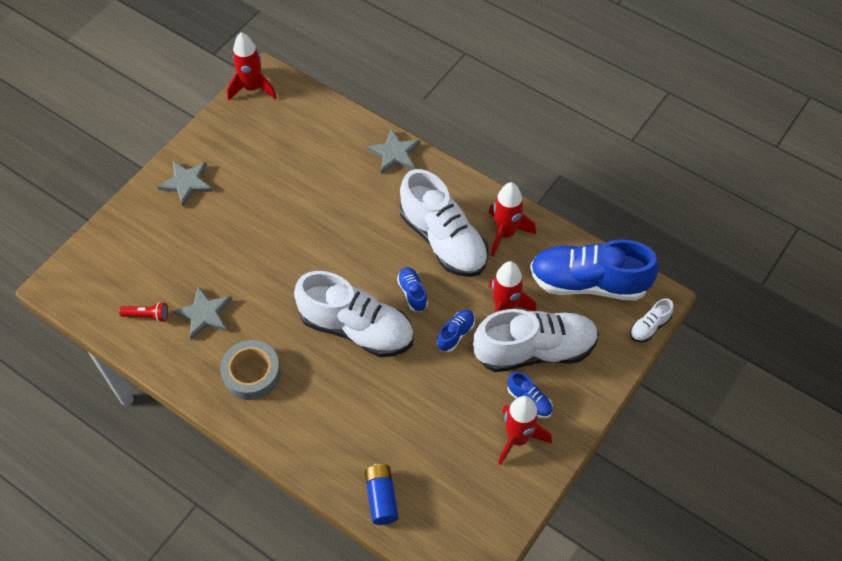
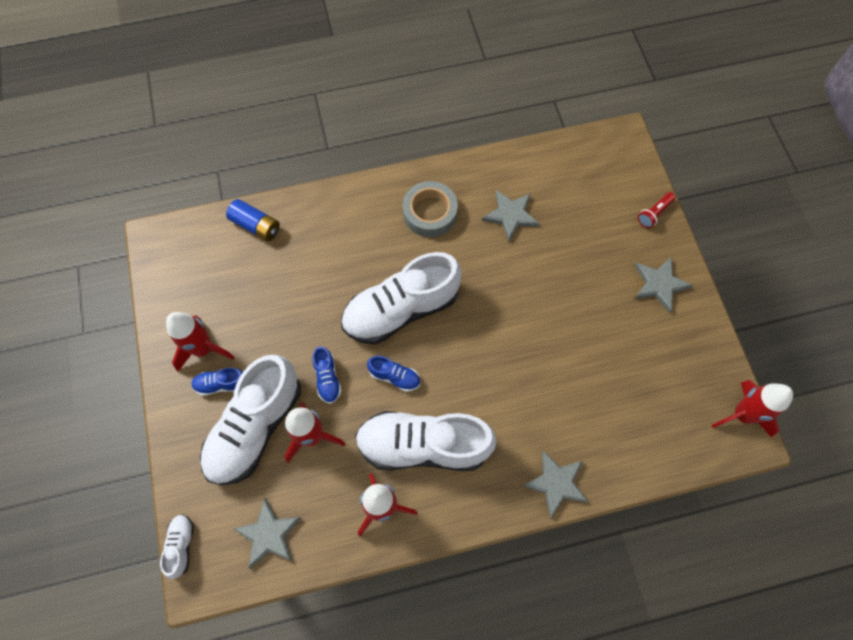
camera: 130 degrees right, 10 degrees up
red flashlight [119,302,168,322] -> red flashlight moved to [638,192,675,228]
blue shoe [530,240,659,301] -> grey star [233,498,301,568]

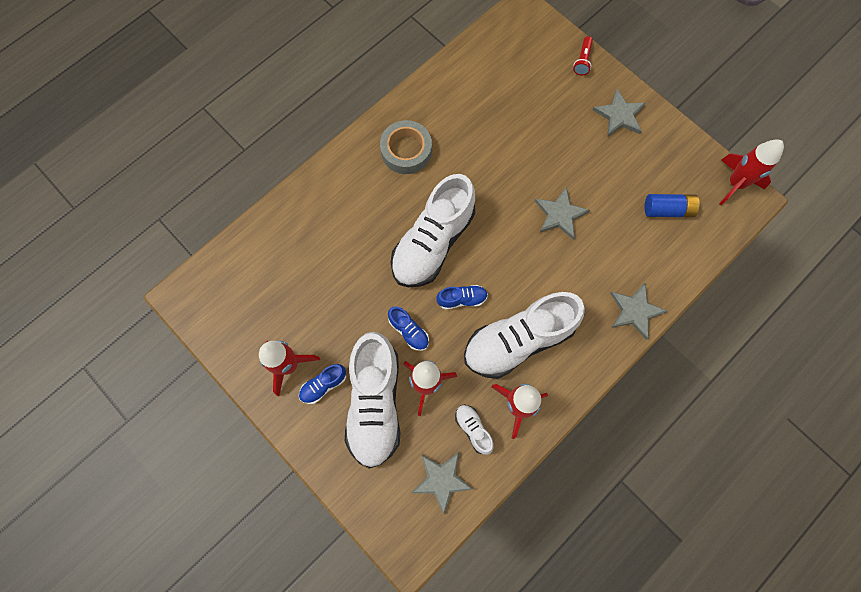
camera: 30 degrees left, 5 degrees up
white shoe [160,514,194,579] -> white shoe moved to [455,405,494,455]
blue battery [226,199,280,241] -> blue battery moved to [645,194,700,217]
grey star [482,190,540,242] -> grey star moved to [535,187,590,240]

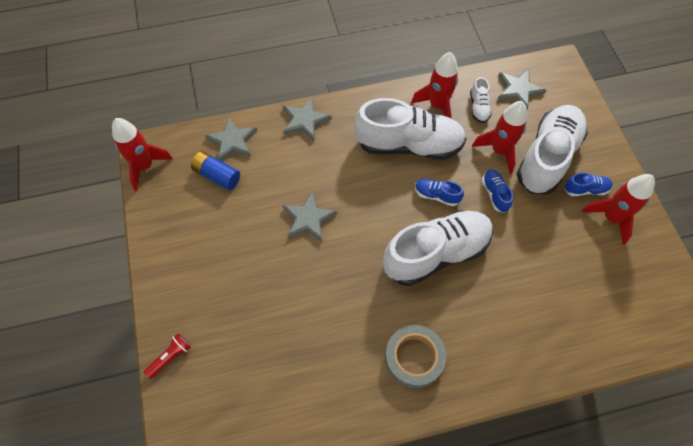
camera: 150 degrees left, 10 degrees down
grey star [593,89,646,137] -> grey star moved to [205,117,257,161]

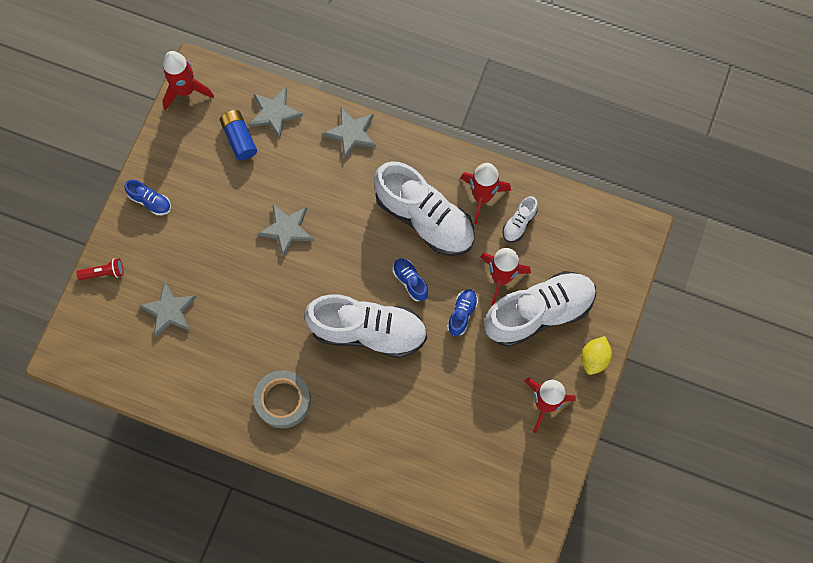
camera: 35 degrees right, 10 degrees up
grey star [498,69,547,109] -> grey star moved to [139,281,196,337]
blue shoe [564,173,613,196] -> blue shoe moved to [124,179,171,215]
none -> yellow lemon [581,336,612,375]

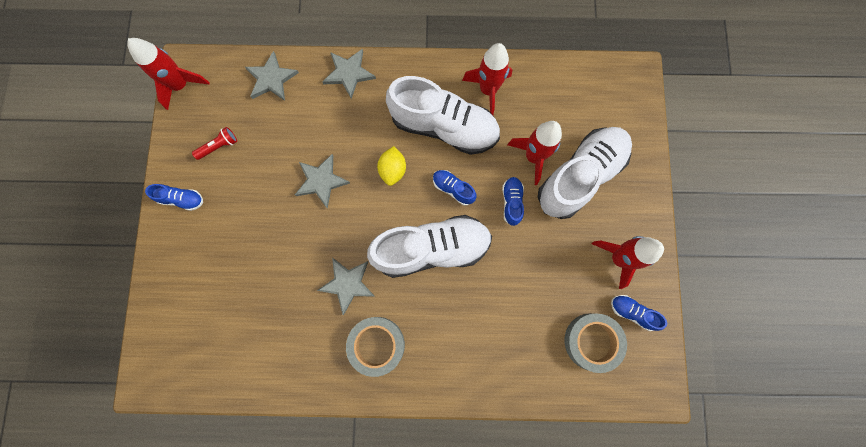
camera: 20 degrees left, 5 degrees up
red flashlight [76,258,124,280] -> red flashlight moved to [192,127,237,160]
grey star [139,281,196,337] -> grey star moved to [317,258,375,315]
blue battery [220,110,257,161] -> none
white shoe [503,196,538,242] -> none
yellow lemon [581,336,612,375] -> yellow lemon moved to [377,146,406,186]
none -> grey tape [564,313,627,373]
none -> blue shoe [611,295,667,331]

